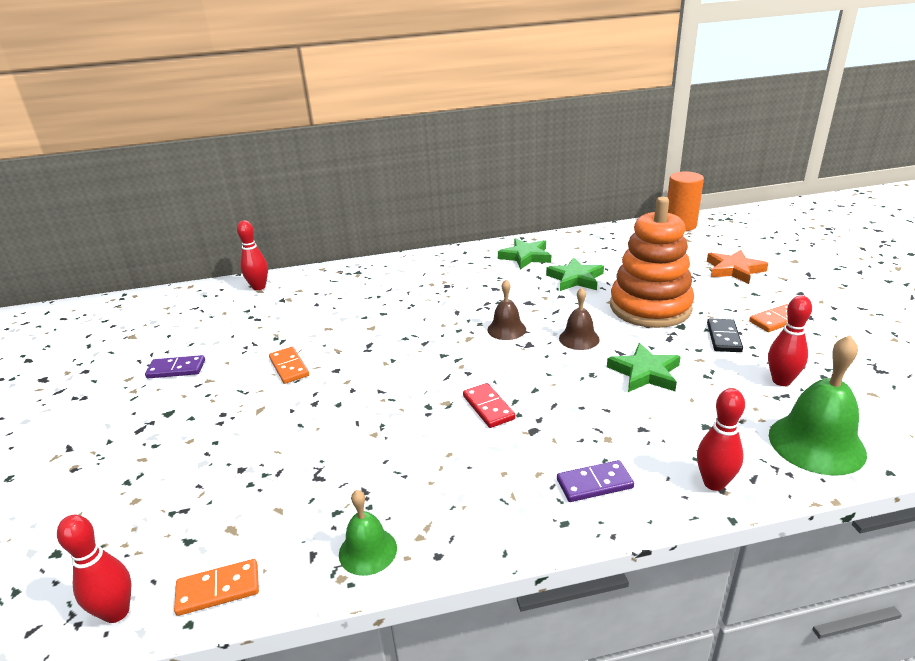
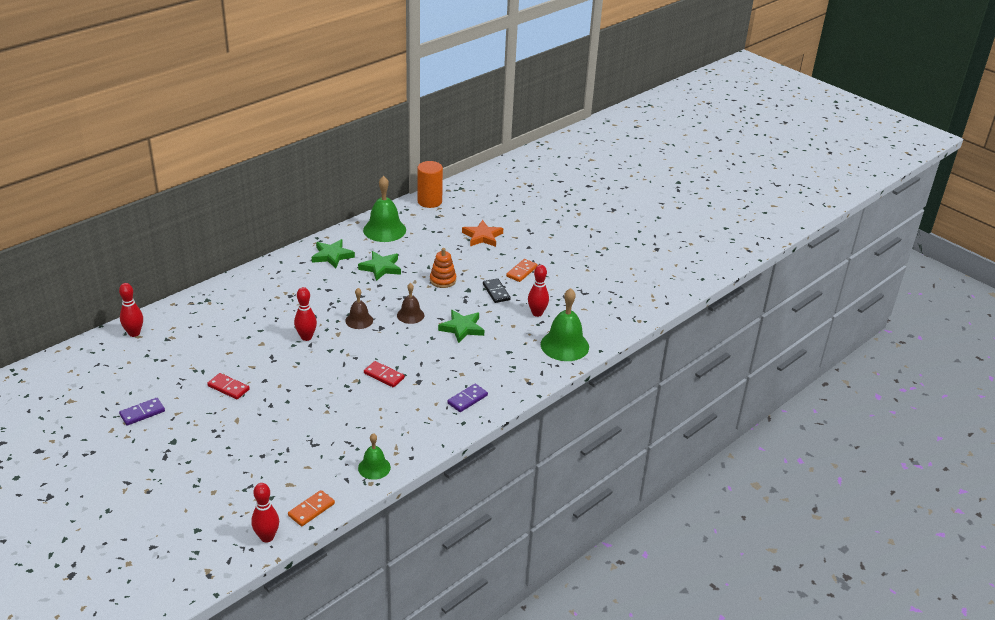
camera: 35 degrees left, 5 degrees up
orange domino [269,347,309,384] -> red domino [207,373,250,399]
orange stacking toy [610,197,694,328] -> orange stacking toy [430,248,456,288], size x0.48
red bowling pin [697,388,745,491] -> red bowling pin moved to [294,287,317,341]
none -> green bell [363,176,406,242]

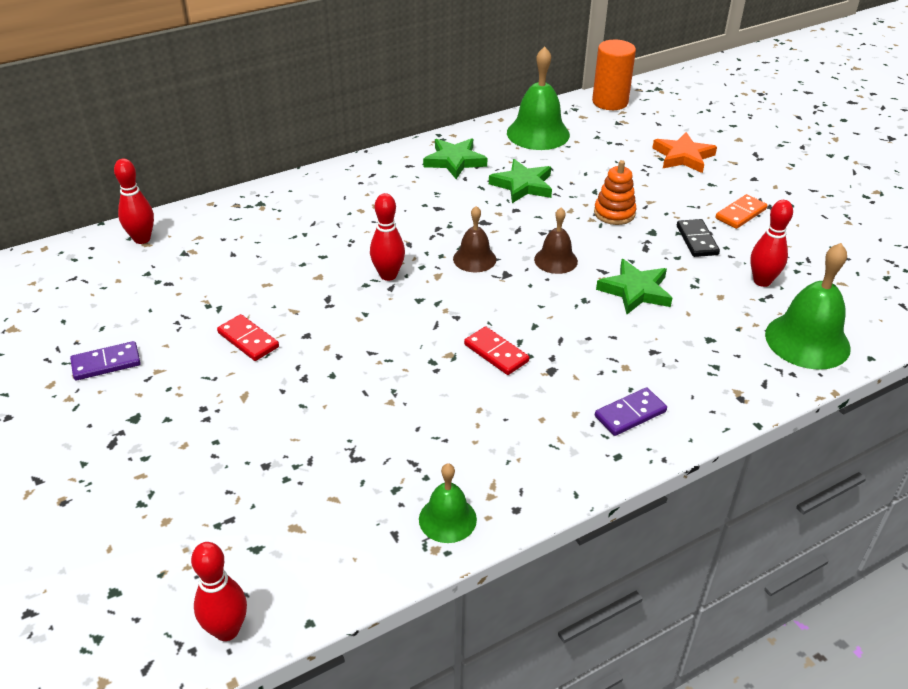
camera: 15 degrees right, 5 degrees up
orange domino [288,490,335,526] -> none

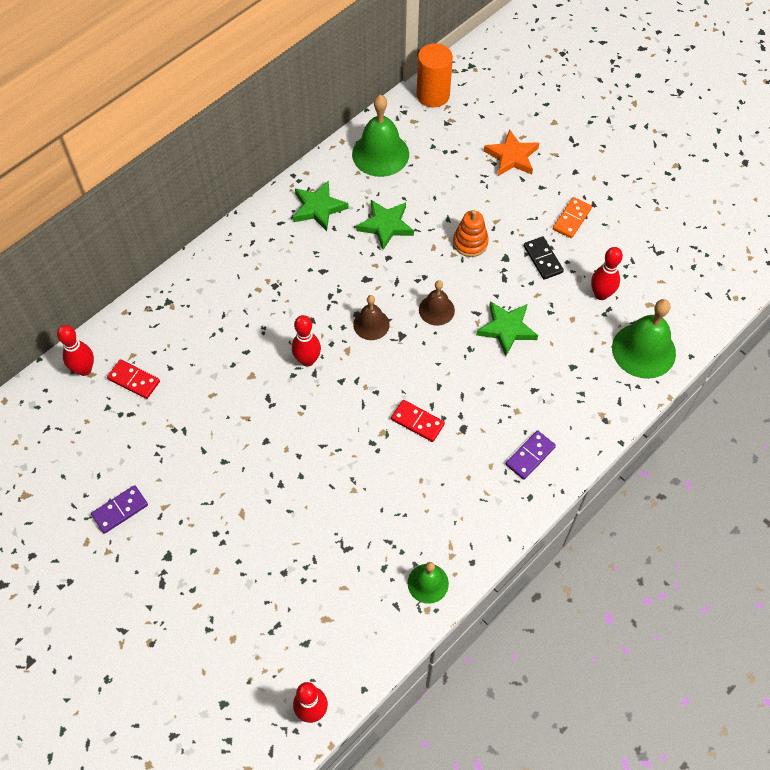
camera: 15 degrees left, 20 degrees up
red domino [217,314,279,361] -> red domino moved to [107,359,160,399]

